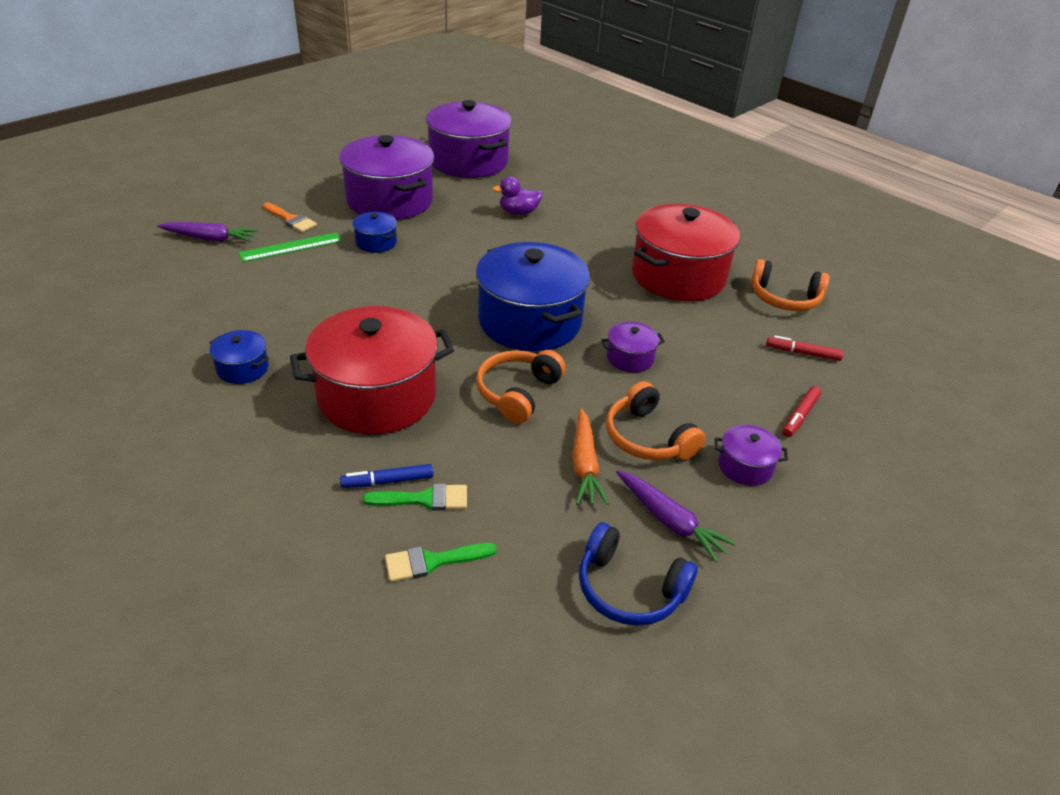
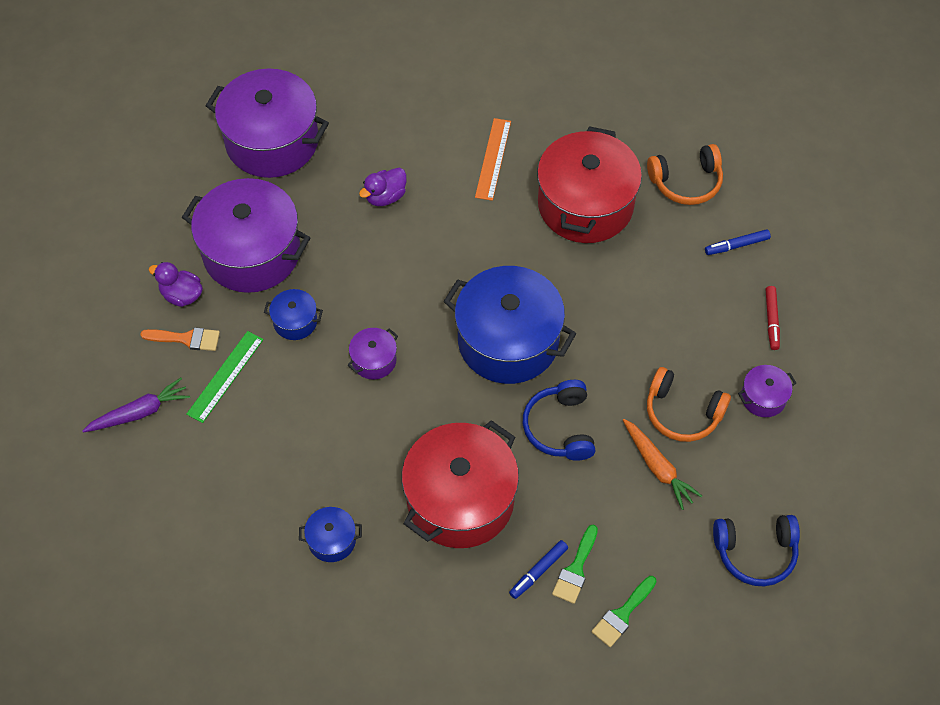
camera: 30 degrees left, 20 degrees up
green brush [363,483,467,511] -> green brush turned 150 degrees clockwise [552,525,598,604]
orange headphones [476,350,566,423] -> blue headphones [523,380,595,461]
purple pot [601,322,665,373] -> purple pot moved to [348,328,398,380]
purple carrot [616,470,736,562] -> none
red marker [767,336,844,361] -> blue marker [705,229,771,255]
none -> purple duck [149,262,203,307]
none -> orange ruler [475,118,511,201]

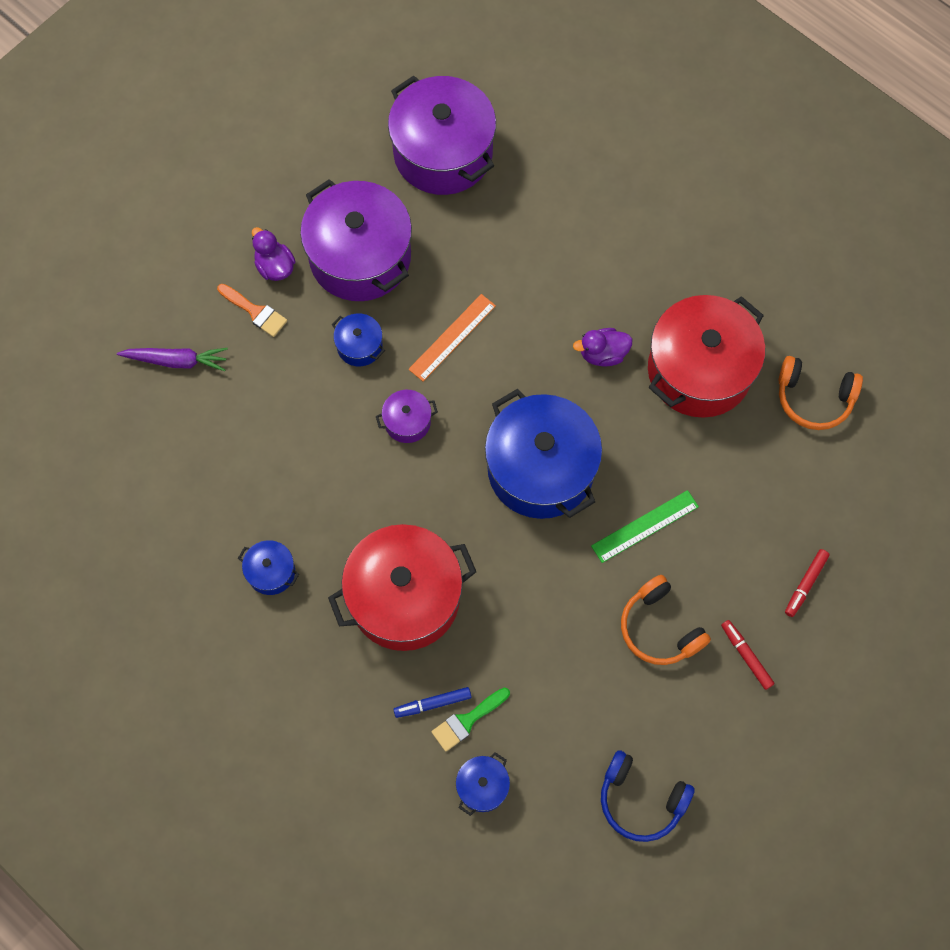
camera: 30 degrees right, 10 degrees up
green ruler [187,331,264,423] -> green ruler moved to [591,490,699,563]
purple duck [359,168,406,206] -> purple duck moved to [573,328,633,367]
orange ruler [475,118,511,201] -> orange ruler moved to [408,294,496,381]
blue headphones [523,380,595,461] -> none
green brush [592,576,657,647] -> blue pot [456,752,510,816]
orange carrot [623,419,702,510] -> none
blue marker [705,229,771,255] -> none
purple pot [738,365,796,417] -> red marker [721,620,775,690]

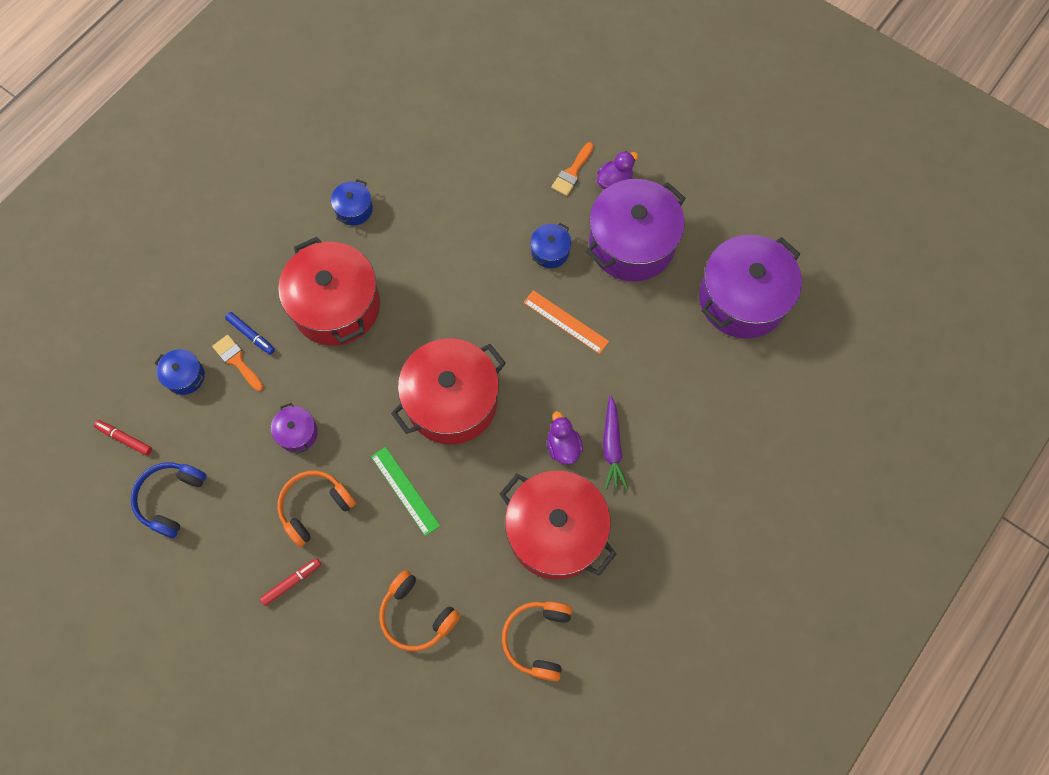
camera: 85 degrees right, 0 degrees up
purple carrot [117,348,228,371] -> purple carrot moved to [603,395,628,490]
purple pot [376,390,438,443] -> purple pot moved to [271,403,318,454]
blue marker [393,687,471,718] -> blue marker turned 150 degrees clockwise [225,312,275,355]
green brush [432,688,510,752] -> orange brush [212,335,264,391]
blue pot [485,389,602,519] -> red pot [391,338,506,445]
red marker [785,549,830,617] -> red marker moved to [94,420,152,456]
none -> orange headphones [379,570,460,651]

